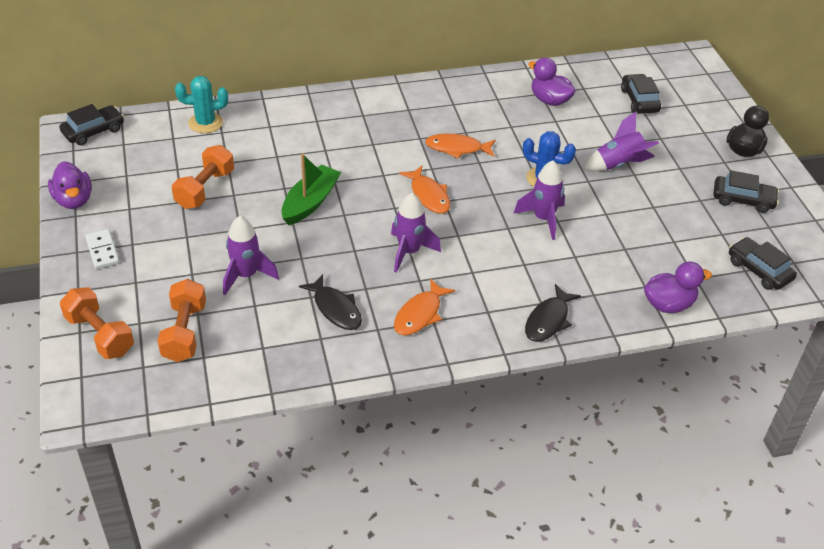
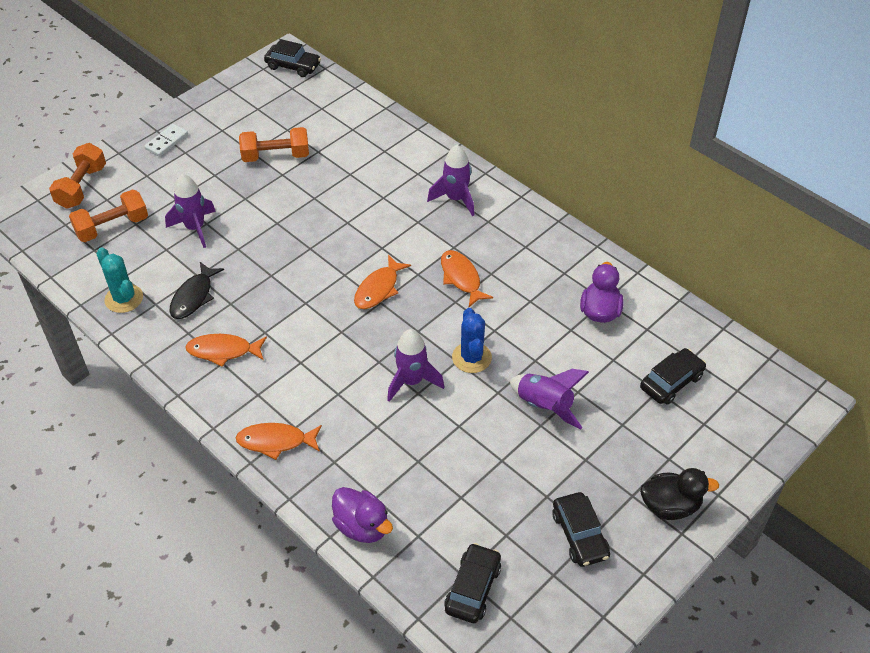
camera: 60 degrees right, 5 degrees up
purple duck [48,161,92,209] -> none
turquoise cactus [175,76,228,133] -> turquoise cactus moved to [96,247,143,313]
green boat [282,154,341,225] -> none
purple rocket [391,193,441,273] -> purple rocket moved to [427,145,475,216]
black fish [525,284,581,342] -> orange fish [236,423,322,460]

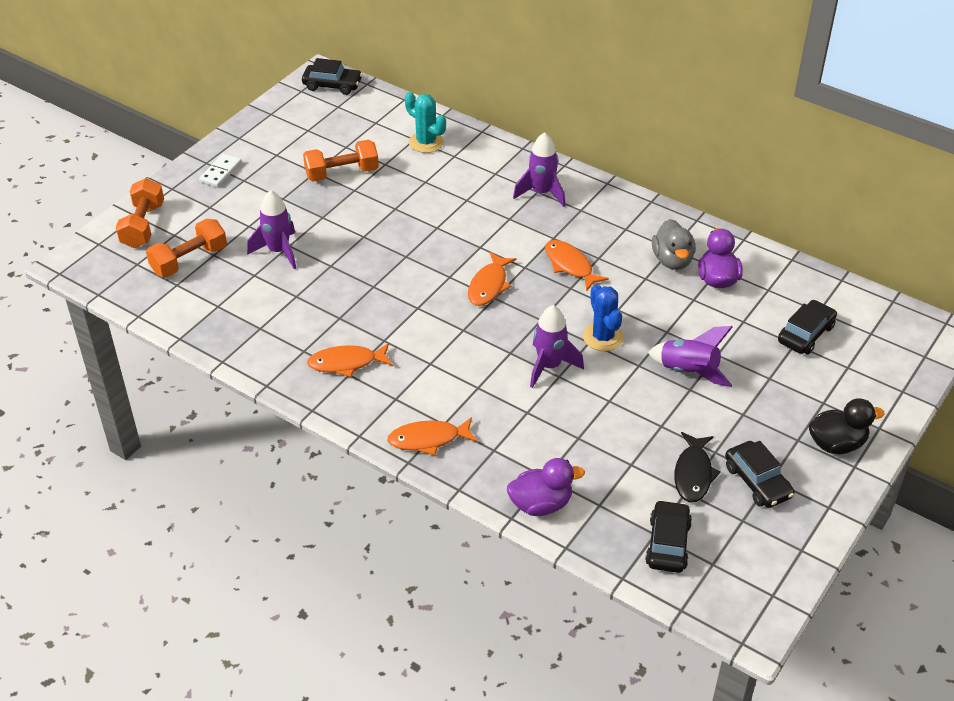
camera: 10 degrees left, 5 degrees down
turquoise cactus [96,247,143,313] -> turquoise cactus moved to [405,92,446,153]
black fish [170,262,224,319] -> black fish moved to [675,432,721,503]
purple duck [332,487,393,543] -> purple duck turned 45 degrees counterclockwise [507,458,585,516]
none -> grey duck [652,219,696,270]

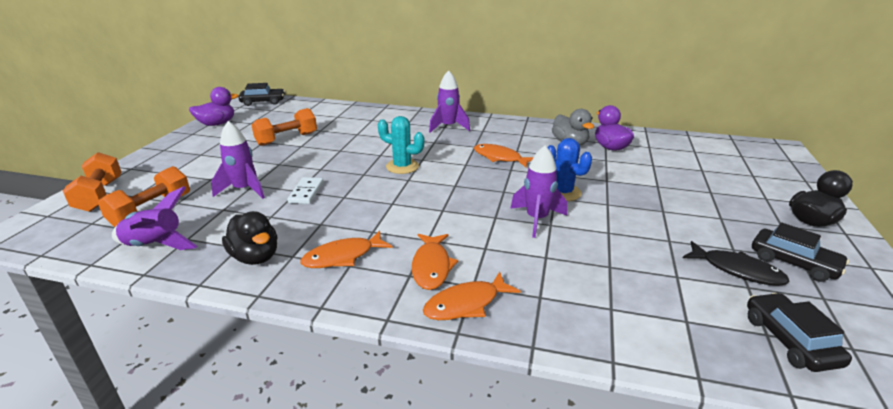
camera: 20 degrees left, 15 degrees down
white domino [199,153,242,187] -> white domino moved to [287,177,324,204]
turquoise cactus [405,92,446,153] -> turquoise cactus moved to [378,116,424,174]
orange fish [468,252,516,306] -> orange fish moved to [412,234,458,290]
purple duck [507,458,585,516] -> purple duck moved to [189,87,239,126]
purple rocket [648,326,733,387] -> purple rocket moved to [112,186,198,250]
black fish [675,432,721,503] -> black fish turned 45 degrees counterclockwise [683,241,790,286]
black car [778,300,837,354] -> none
none -> black duck [222,211,277,265]

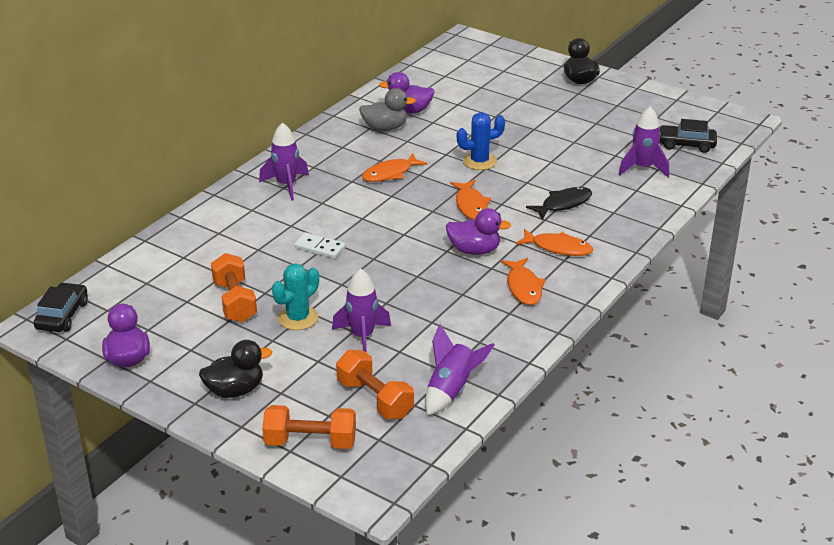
camera: 70 degrees left, 5 degrees up
black duck [222,211,277,265] -> black duck moved to [199,340,272,398]
white domino [287,177,324,204] -> white domino moved to [294,232,346,259]
turquoise cactus [378,116,424,174] -> turquoise cactus moved to [272,263,319,330]
orange fish [423,272,521,320] -> orange fish moved to [450,180,491,220]
purple rocket [510,145,567,238] -> purple rocket moved to [618,107,669,177]
black fish [683,241,790,286] -> black fish moved to [526,187,592,220]
black car [752,222,849,282] -> none
none -> purple duck [446,208,511,255]

